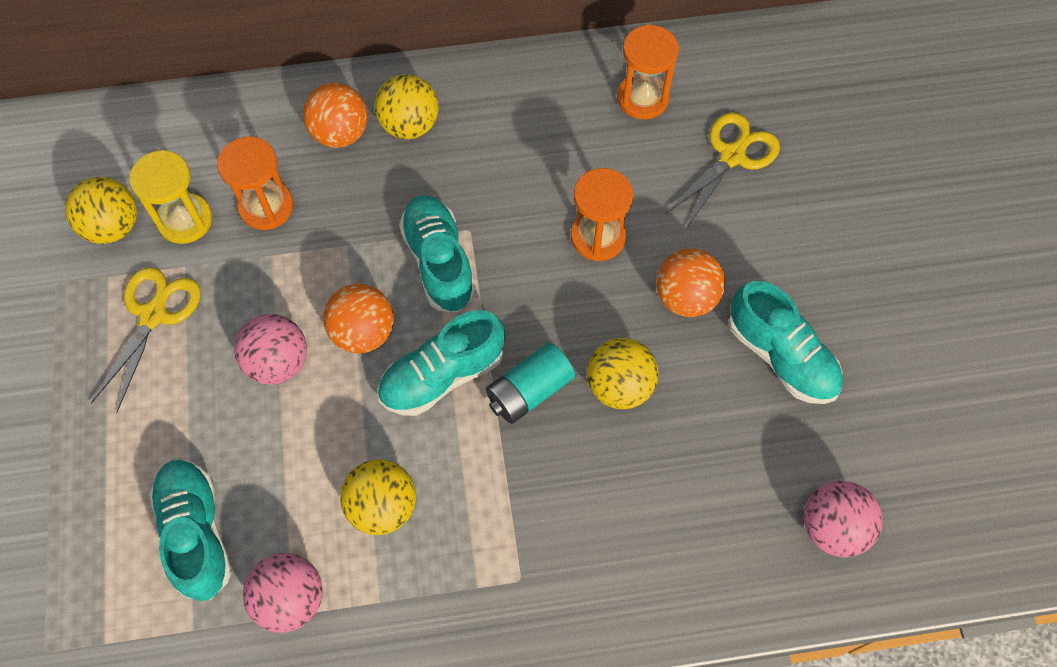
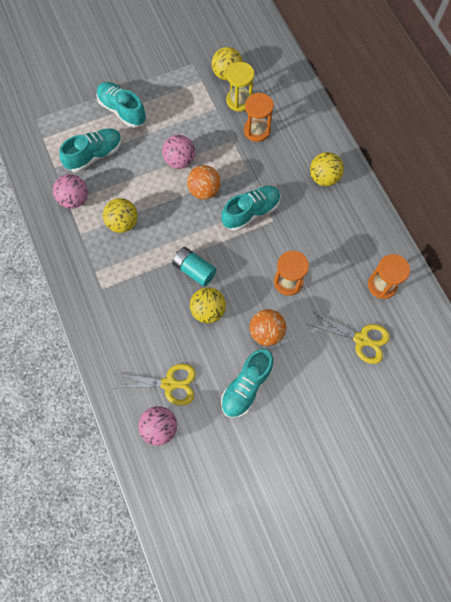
camera: 75 degrees right, 5 degrees up
yellow scissors [91,267,201,412] -> yellow scissors moved to [113,364,196,406]
orange ball [303,83,368,148] -> none
turquoise shoe [377,310,505,416] -> turquoise shoe moved to [96,82,146,128]

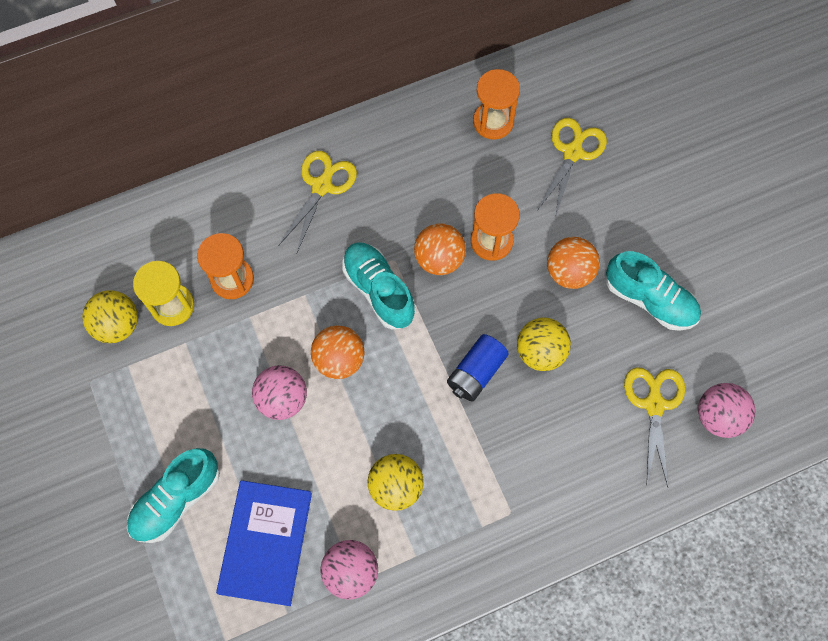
camera: 90 degrees left, 0 degrees up
turquoise shoe [59,128,122,172] -> blue book [216,480,312,606]
turquoise battery [172,247,217,286] -> blue battery [447,334,509,402]
yellow ball [310,152,344,186] -> yellow scissors [278,151,357,252]
none -> orange ball [414,223,466,275]

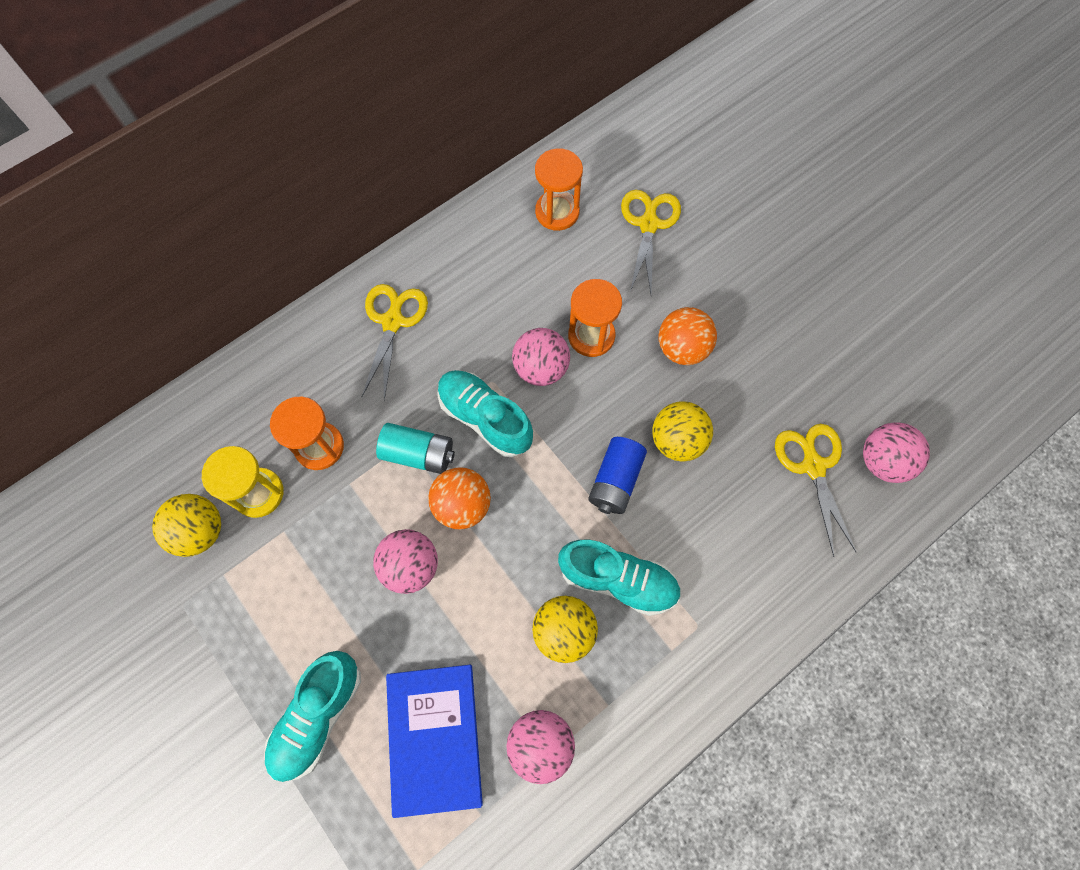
camera: 15 degrees left, 0 degrees up
orange ball [414,223,466,275] -> pink ball [512,328,570,386]
turquoise shoe [606,251,701,331] -> turquoise shoe moved to [558,540,681,616]
none -> turquoise battery [376,423,455,474]

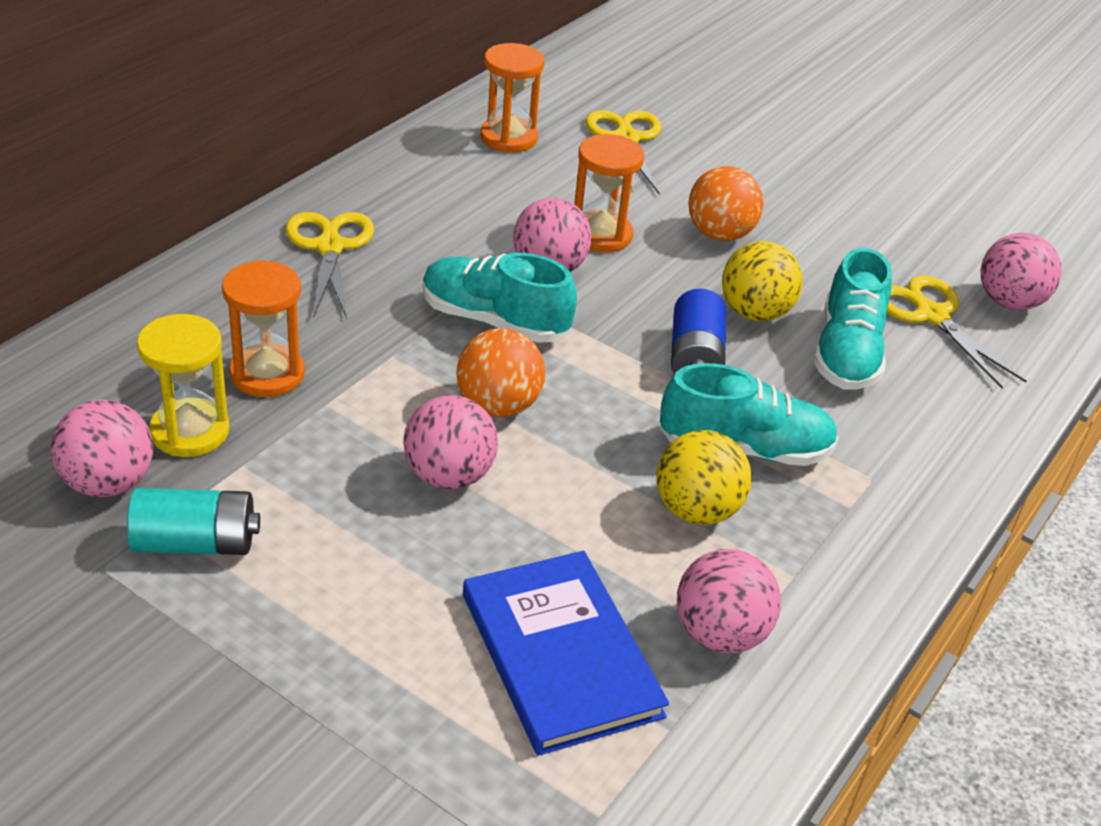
camera: 20 degrees left, 30 degrees down
yellow ball [152,494,221,557] -> pink ball [51,400,153,497]
turquoise shoe [264,651,361,782] -> turquoise shoe moved to [814,248,892,389]
turquoise battery [376,423,455,474] -> turquoise battery moved to [127,488,260,555]

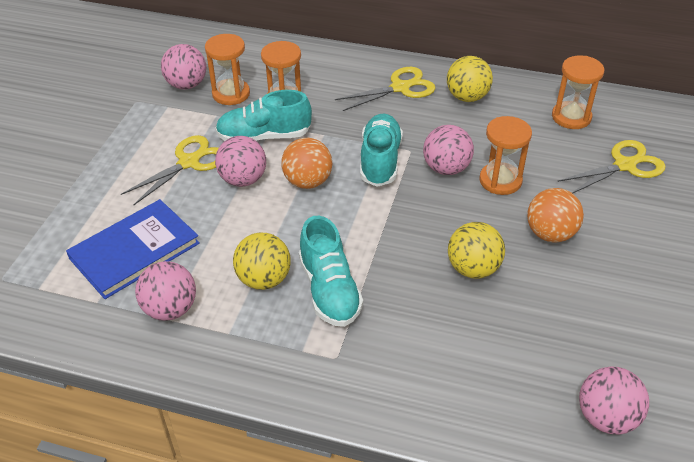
camera: 75 degrees right, 5 degrees up
turquoise battery [127,488,260,555] -> none
yellow hourglass [137,314,230,457] -> orange hourglass [205,34,250,105]
blue battery [671,289,726,374] -> none
turquoise shoe [814,248,892,389] -> turquoise shoe moved to [215,90,312,141]
yellow scissors [886,275,1026,388] -> yellow scissors moved to [121,135,219,205]
none -> yellow ball [447,56,493,102]

